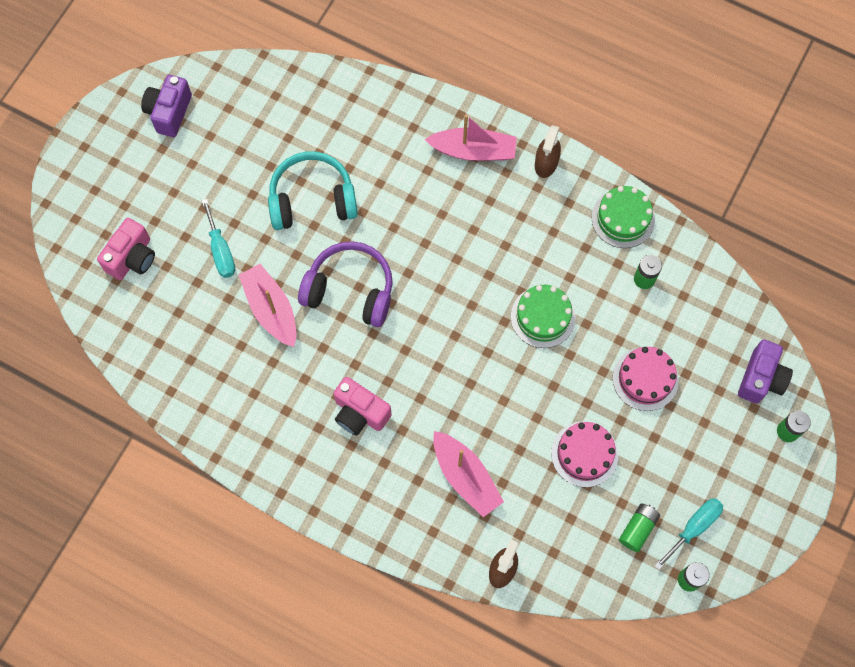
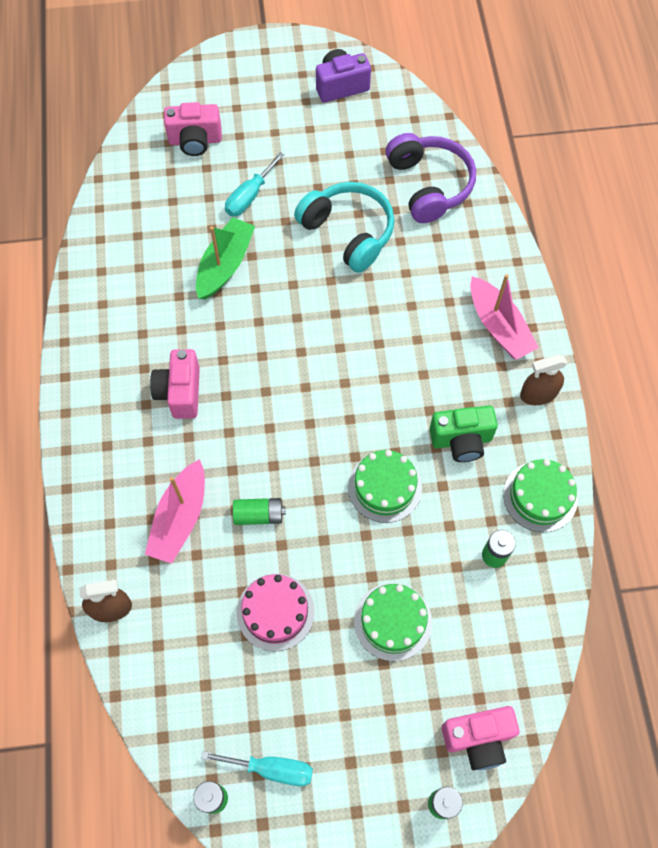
camera: 55 degrees right, 5 degrees down
pink boat [239,264,297,347] -> green boat [196,217,255,300]
purple headphones [298,241,393,327] -> purple headphones moved to [386,133,476,223]
pink cake [613,347,679,411] -> green cake [354,583,432,661]
green battery [619,503,660,552] -> green battery moved to [233,498,285,525]
purple camera [738,339,793,403] -> pink camera [442,706,519,770]
none -> green camera [430,405,498,462]

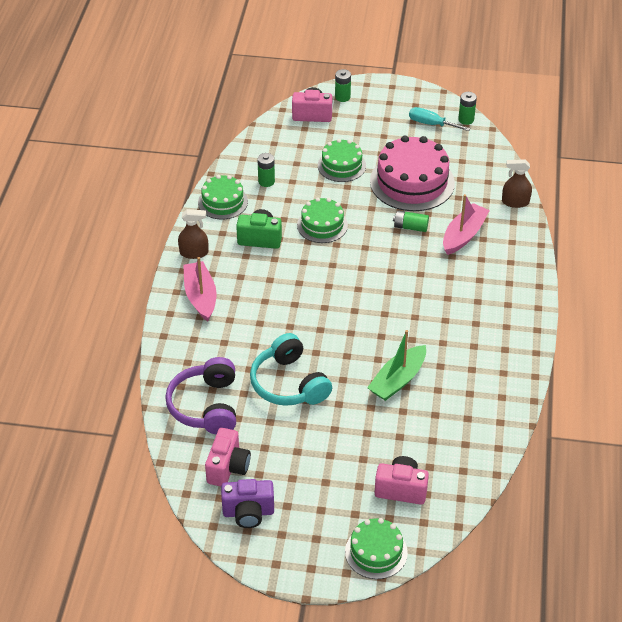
camera: 165 degrees left, 20 degrees down
pink camera [150,349,200,419] -> pink camera moved to [205,428,251,486]
turquoise screwdriver [225,152,285,217] -> none
pink cake [237,574,315,652] -> pink cake [370,136,455,211], size x1.72
none -> green cake [345,518,408,579]

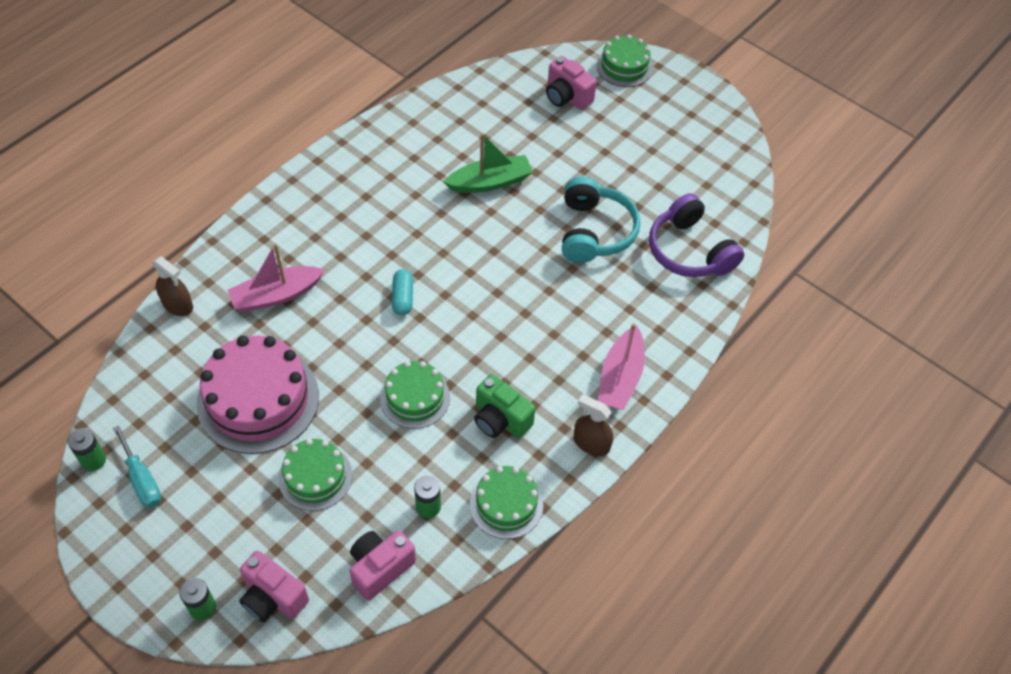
camera: 150 degrees left, 10 degrees up
purple headphones [165,357,236,434] -> purple headphones turned 120 degrees clockwise [649,193,745,277]
pink camera [205,428,251,486] -> pink camera moved to [350,530,416,601]
purple camera [221,479,274,528] -> none
green battery [393,210,429,232] -> none
none -> turquoise capsule [392,269,413,316]

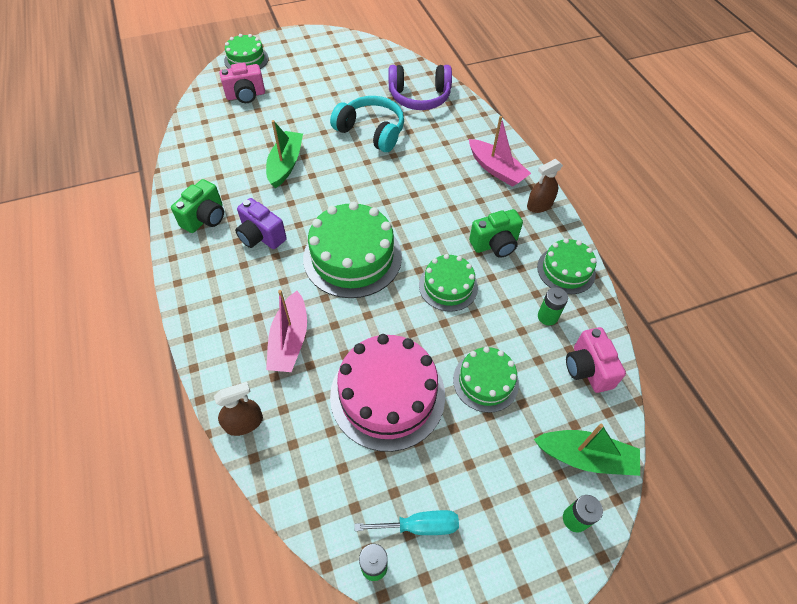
camera: 60 degrees left, 0 degrees up
pink camera [239,551,309,623] -> green boat [534,424,640,476]
turquoise capsule [392,269,413,316] -> green cake [303,202,402,298]
none -> green camera [171,179,224,233]
none -> purple camera [235,198,287,249]

